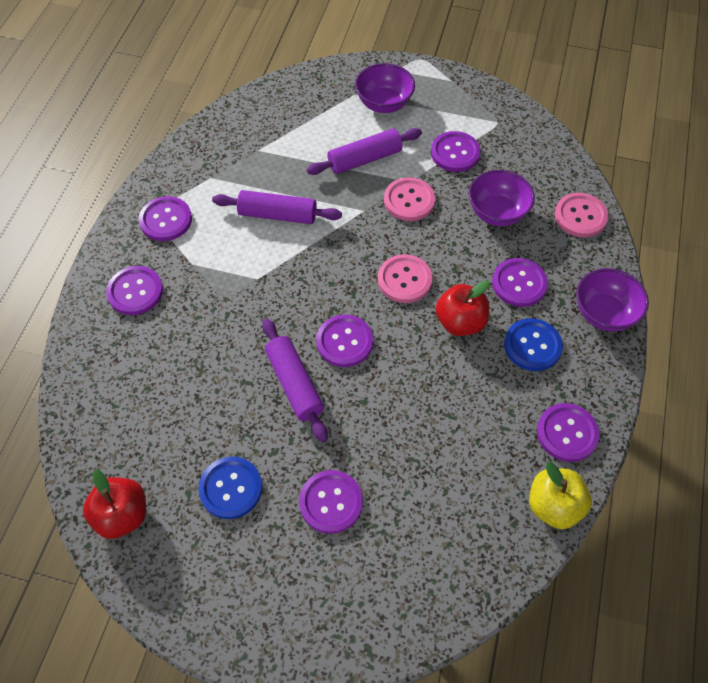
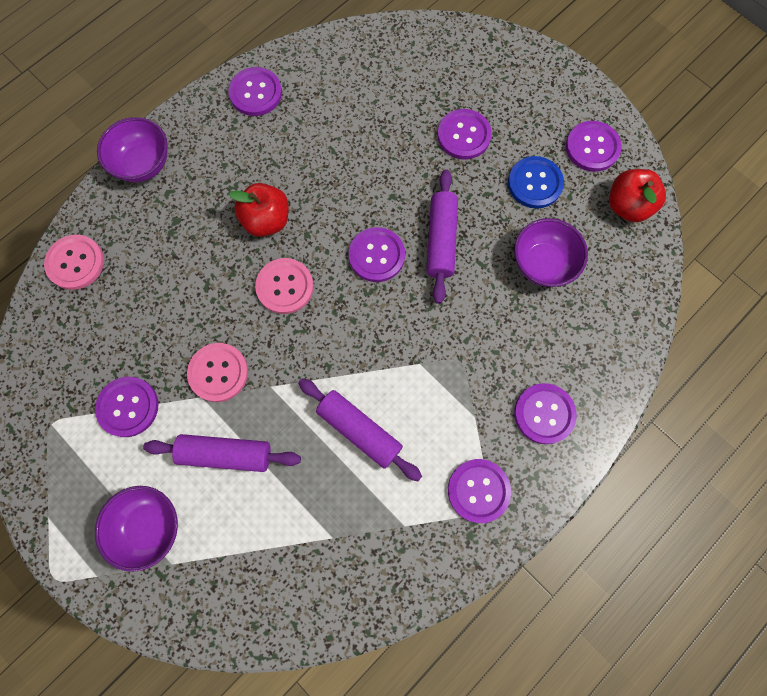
camera: 150 degrees left, 15 degrees up
purple bowl [469,170,535,226] -> purple bowl moved to [514,218,588,287]
purple button [492,258,548,307] -> purple button moved to [566,121,622,172]
blue button [504,318,563,371] -> none
yellow apple [529,462,592,529] -> none

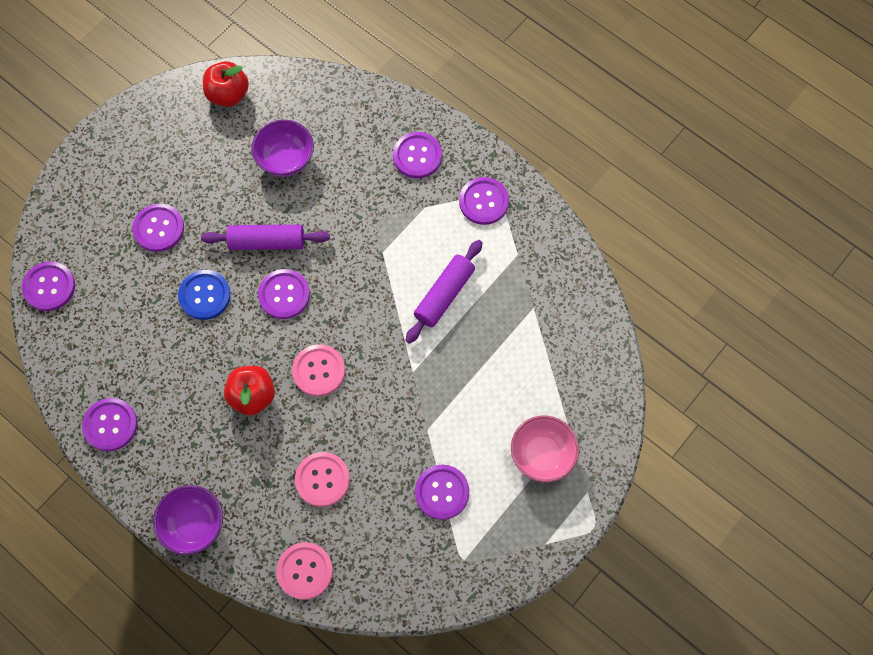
camera: 95 degrees left, 5 degrees down
purple bowl [95,486,178,572] -> pink bowl [511,416,579,482]
purple rolling pin [143,434,301,472] -> none
pink button [187,343,248,402] -> pink button moved to [295,452,350,507]
blue button [508,156,564,208] -> blue button moved to [178,270,231,320]
purple button [566,121,622,172] -> purple button moved to [22,261,75,311]

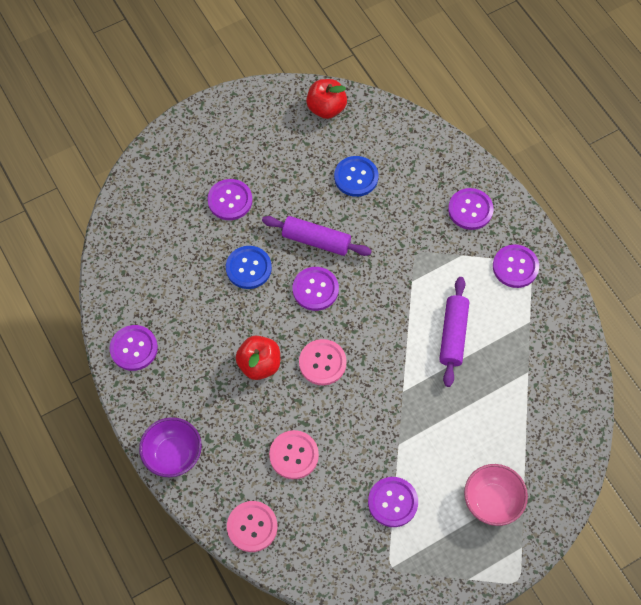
camera: 20 degrees right, 5 degrees down
purple button [22,261,75,311] -> none
purple bowl [251,120,314,177] -> blue button [334,156,378,197]
purple rolling pin [405,240,483,344] -> purple rolling pin turned 45 degrees counterclockwise [439,277,469,387]

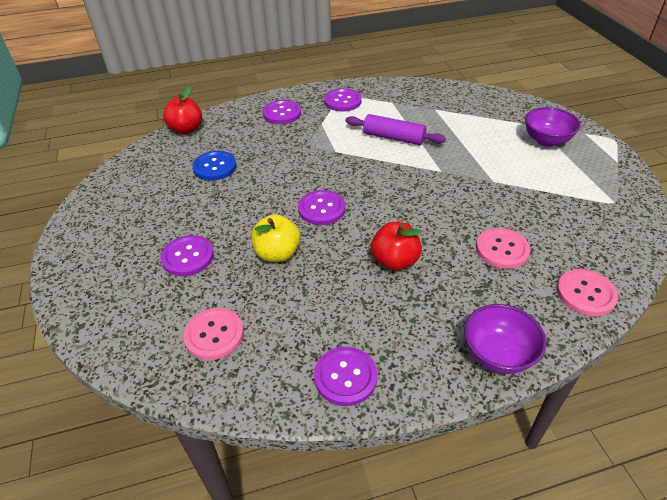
camera: 75 degrees left, 20 degrees down
blue button [226,246,272,289] -> yellow apple [251,214,300,262]
purple rolling pin [262,216,372,256] -> none
pink button [299,339,347,385] -> pink button moved to [183,308,244,360]
red apple [306,79,347,119] -> red apple moved to [163,87,202,134]
purple button [368,477,418,527] -> none
pink bowl [464,464,528,526] -> purple bowl [525,107,581,147]

